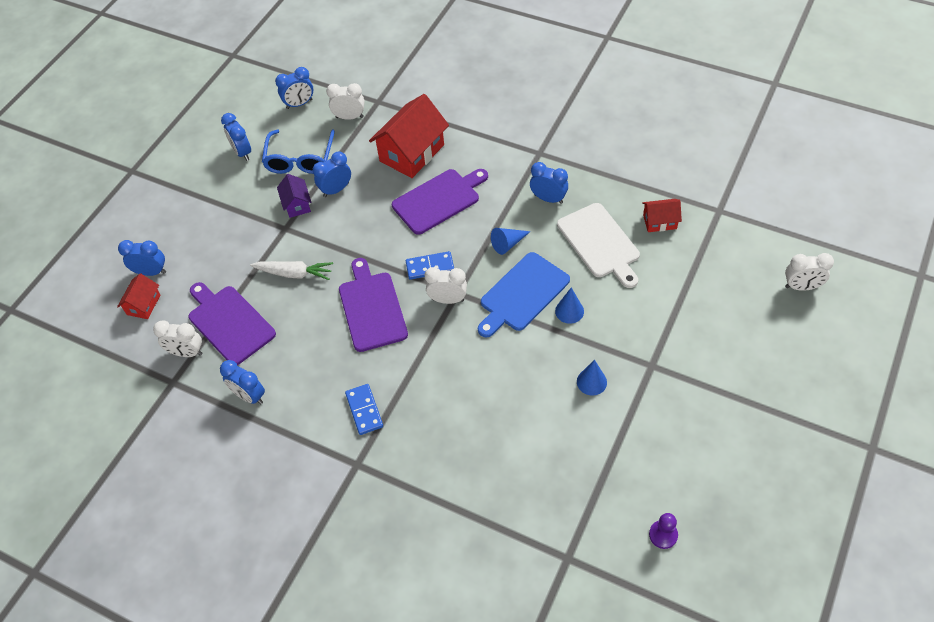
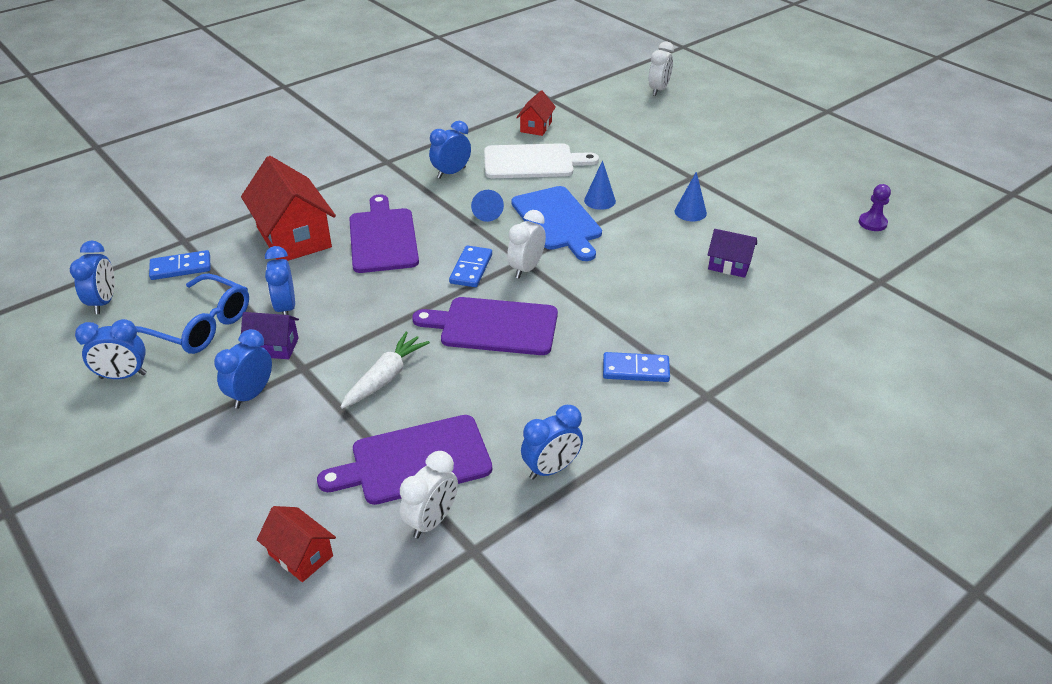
camera: 70 degrees left, 15 degrees down
blue clock [118,240,166,276] -> blue clock moved to [214,329,272,409]
white clock [326,83,365,120] -> blue domino [149,250,211,280]
none -> purple house [707,229,757,278]

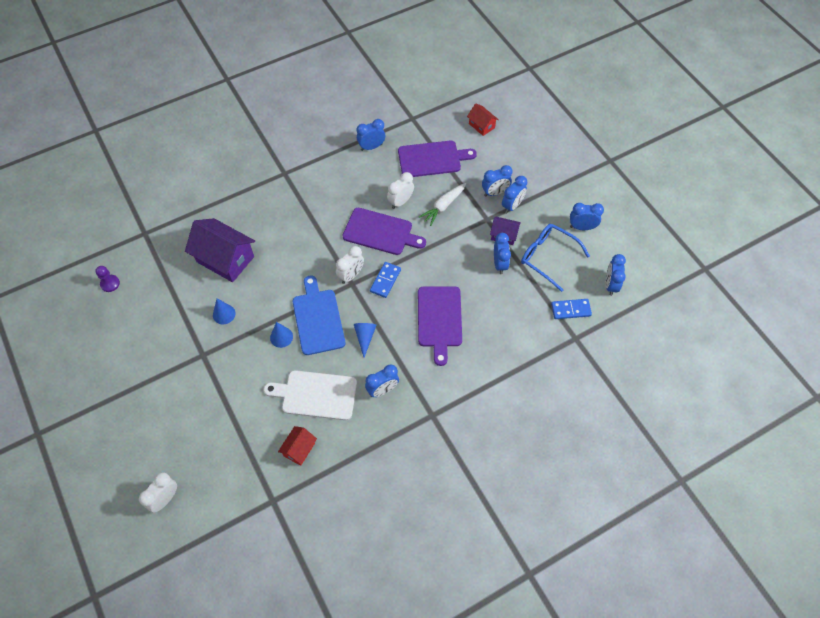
camera: 170 degrees left, 20 degrees up
red house [241,156,336,261] -> none
white clock [400,451,458,539] -> white clock moved to [387,172,414,209]
blue domino [603,352,670,382] -> none
purple house [707,229,757,278] -> purple house [185,218,255,282], size x1.95
none -> blue clock [482,165,512,197]

